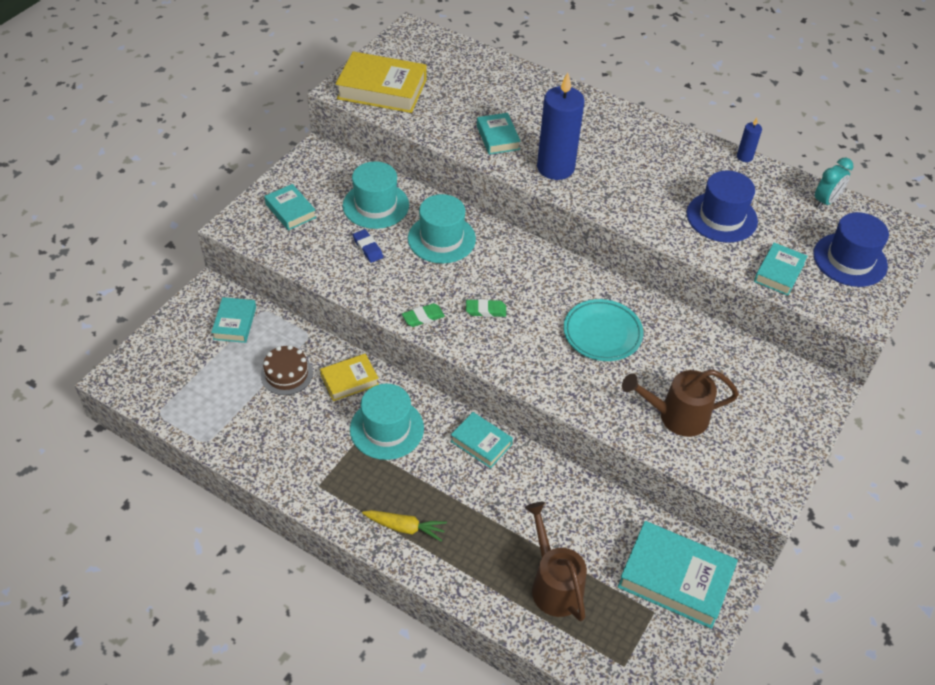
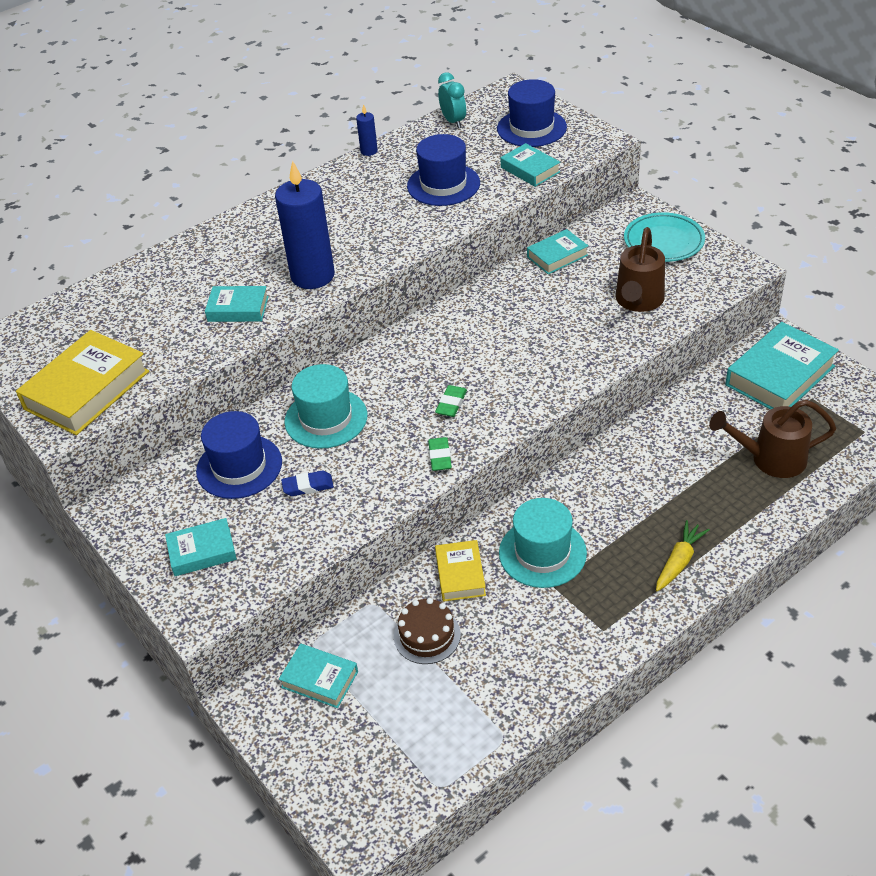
camera: 65 degrees left, 5 degrees down
turquoise hat [343,161,409,229] -> blue hat [196,411,282,499]
turquoise book [451,412,513,468] -> turquoise book moved to [527,229,588,274]
turquoise plate [563,299,643,361] -> turquoise plate moved to [624,212,705,262]

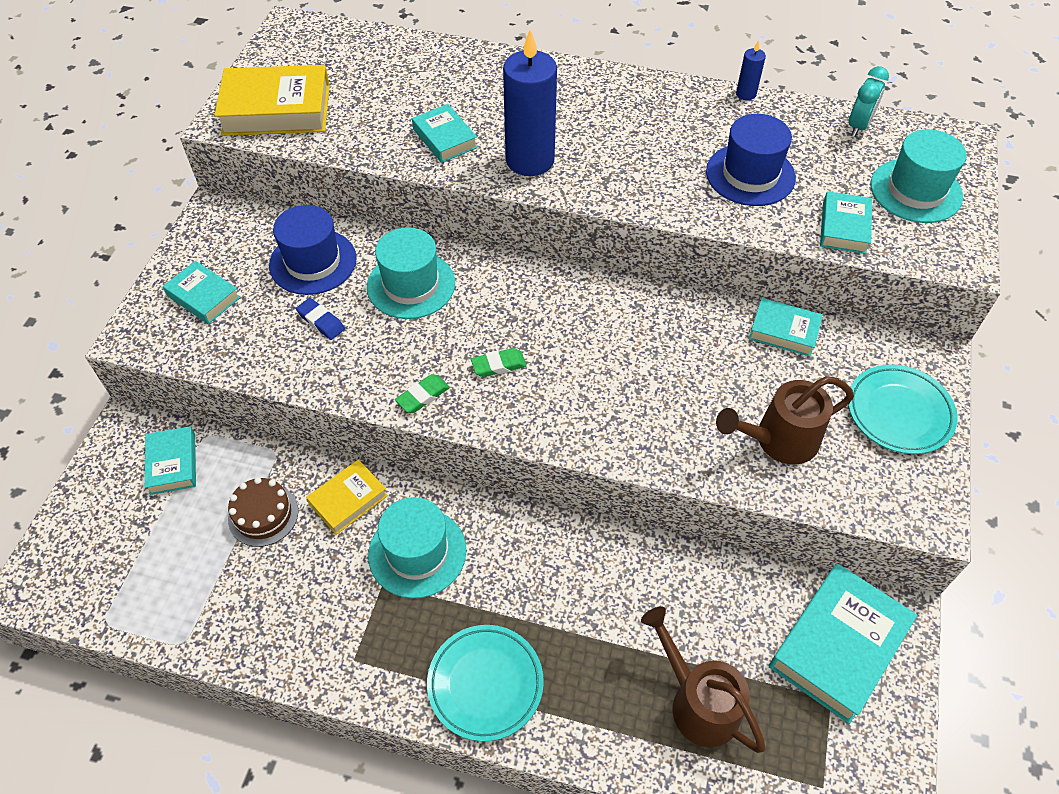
camera: 50 degrees right, 10 degrees up
blue hat [497,79,567,147] -> turquoise hat [871,129,967,223]
yellow carrot [656,520,710,591] -> turquoise plate [427,625,544,742]
turquoise book [725,322,839,410] -> turquoise book turned 60 degrees counterclockwise [769,563,917,724]

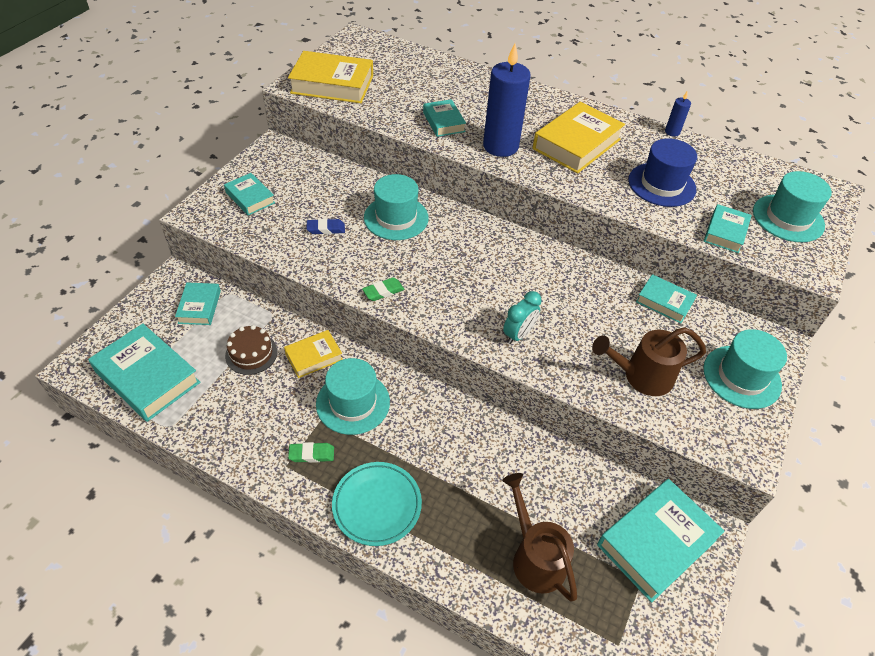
camera: 10 degrees right, 5 degrees down
blue hat [269,205,357,295] -> none
blue eraser [296,298,345,340] -> blue eraser turned 60 degrees counterclockwise [306,219,345,234]
green eraser [471,348,527,377] -> green eraser moved to [288,442,334,463]
turquoise plate [848,364,958,454] -> turquoise hat [703,329,787,409]
turquoise clock [849,66,889,137] -> turquoise clock moved to [503,291,542,344]
none -> turquoise book [88,323,200,422]
none -> yellow book [533,102,625,173]

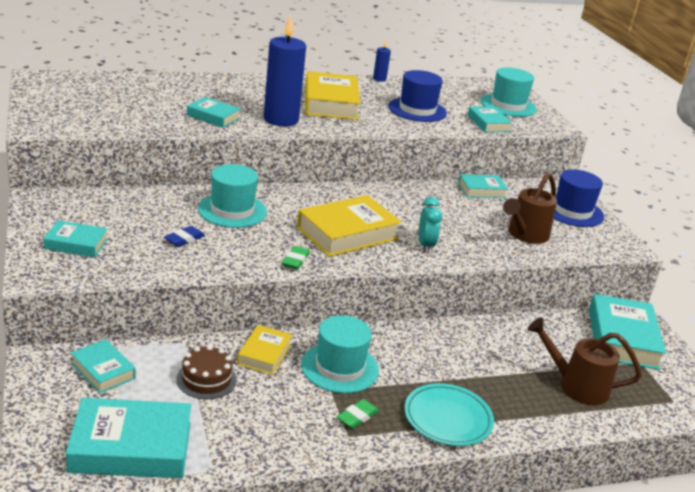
camera: 45 degrees left, 20 degrees down
yellow book [288,51,373,103] -> yellow book moved to [297,195,402,257]
turquoise hat [703,329,787,409] -> blue hat [554,169,604,227]

